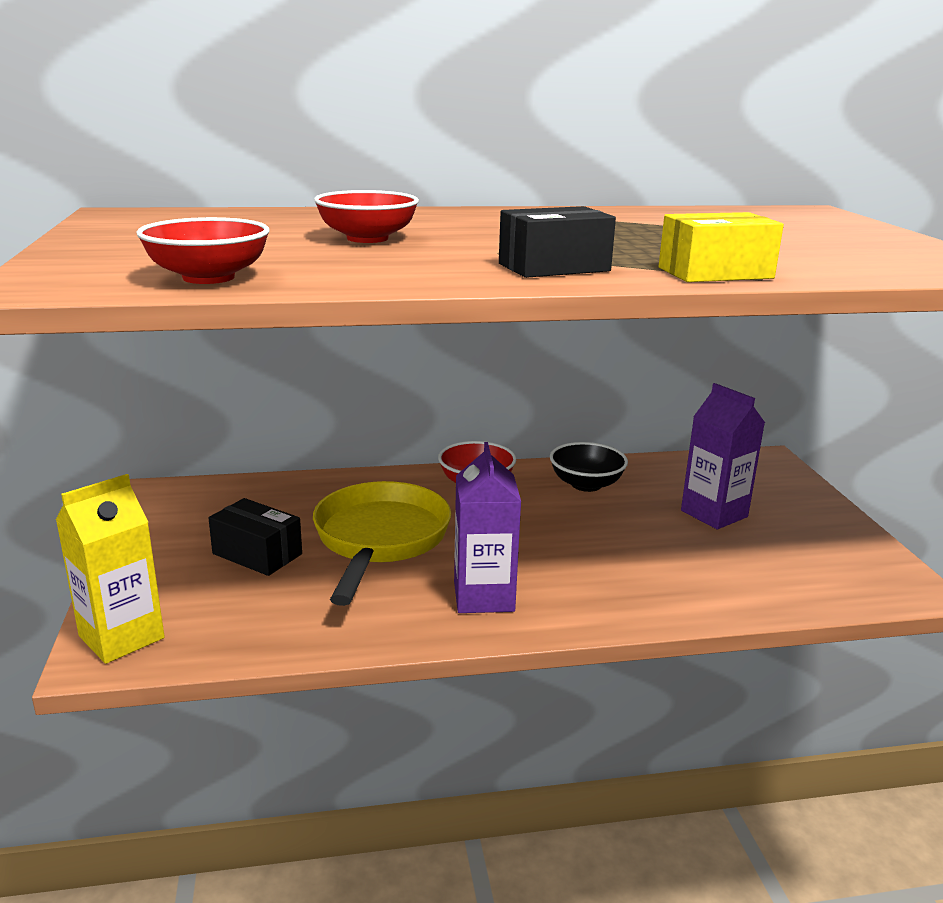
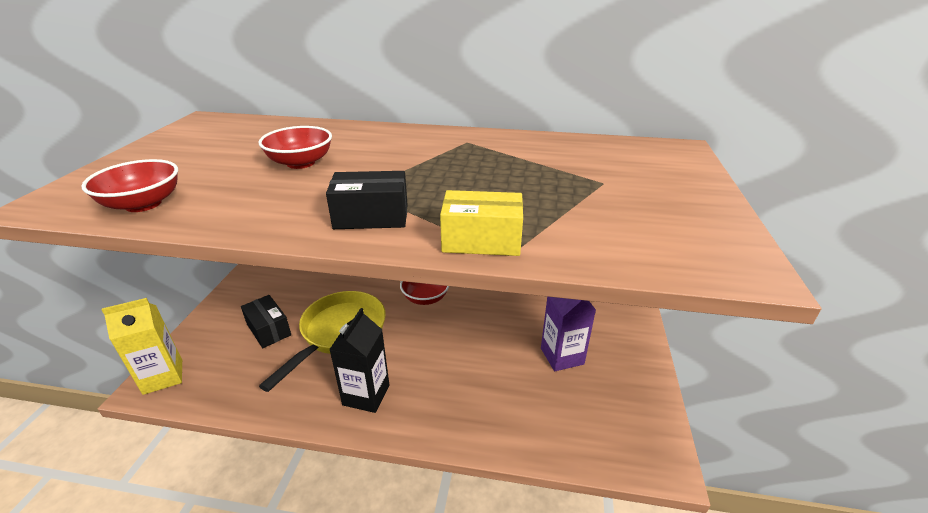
camera: 20 degrees right, 10 degrees up
purple carton [454,442,521,613] -> black carton [329,308,389,413]
black bowl [550,442,628,492] -> none

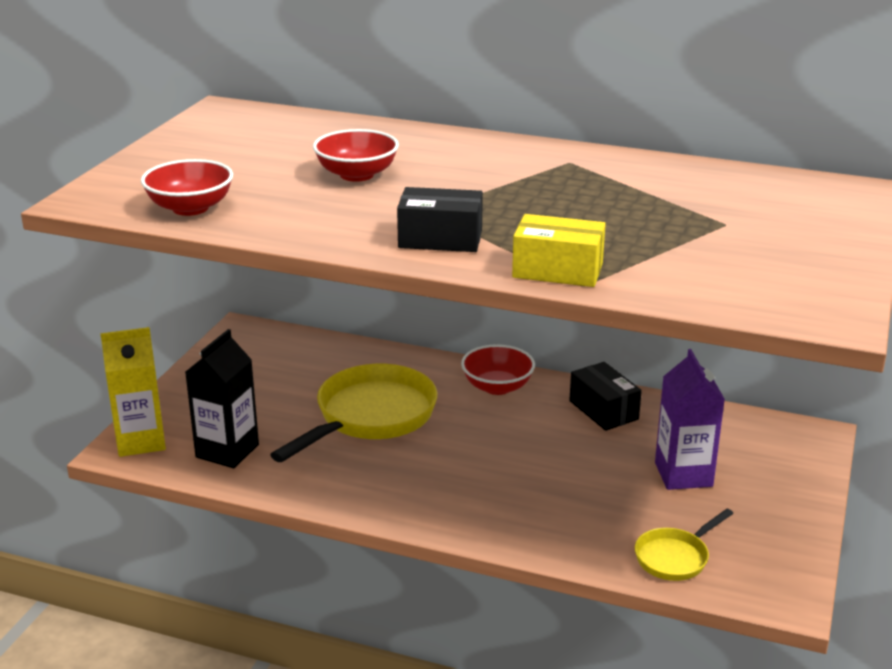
camera: 10 degrees right, 5 degrees down
black box [241,295,291,348] -> black box moved to [569,362,642,431]
black carton [329,308,389,413] -> black carton moved to [185,329,259,468]
none -> yellow pan [635,509,733,581]

